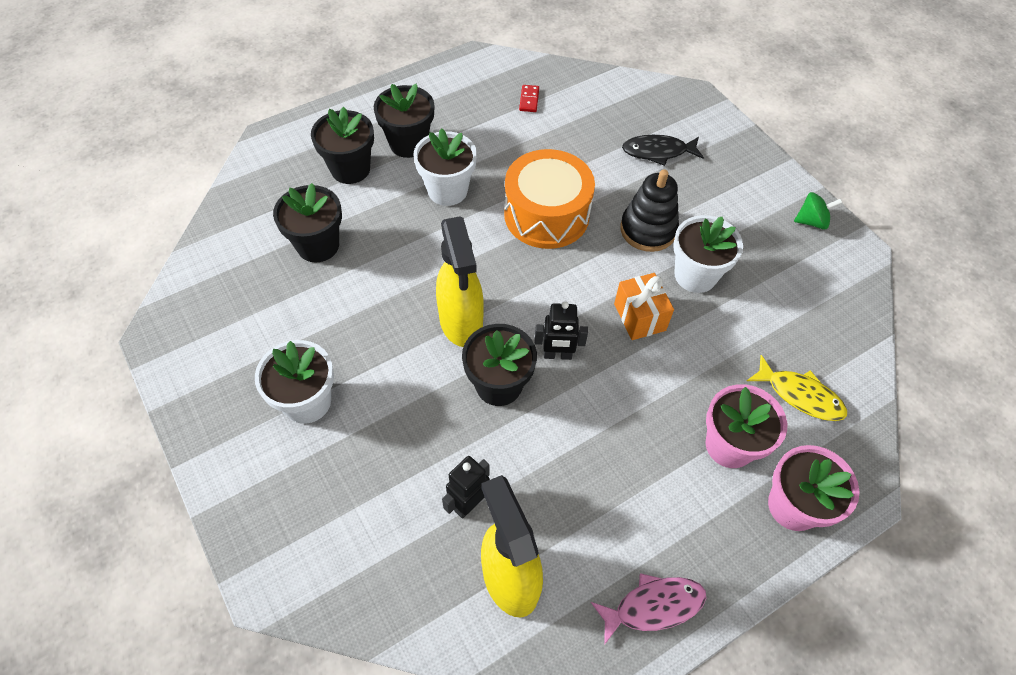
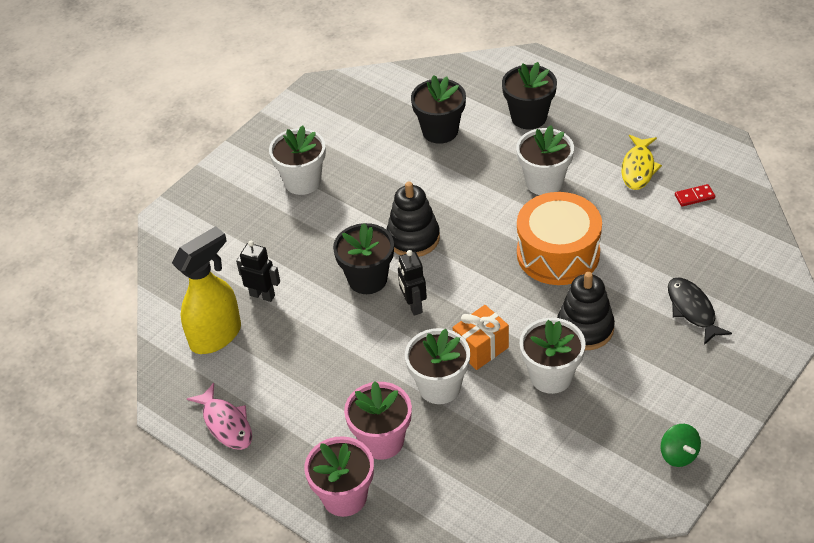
camera: 75 degrees right, 10 degrees down
black flower pot [374,84,434,158] -> none
yellow spray bottle [436,216,484,347] -> black stacking toy [386,182,440,257]
yellow fish [747,355,847,421] -> yellow fish moved to [621,135,662,190]
none -> white flower pot [405,328,470,404]

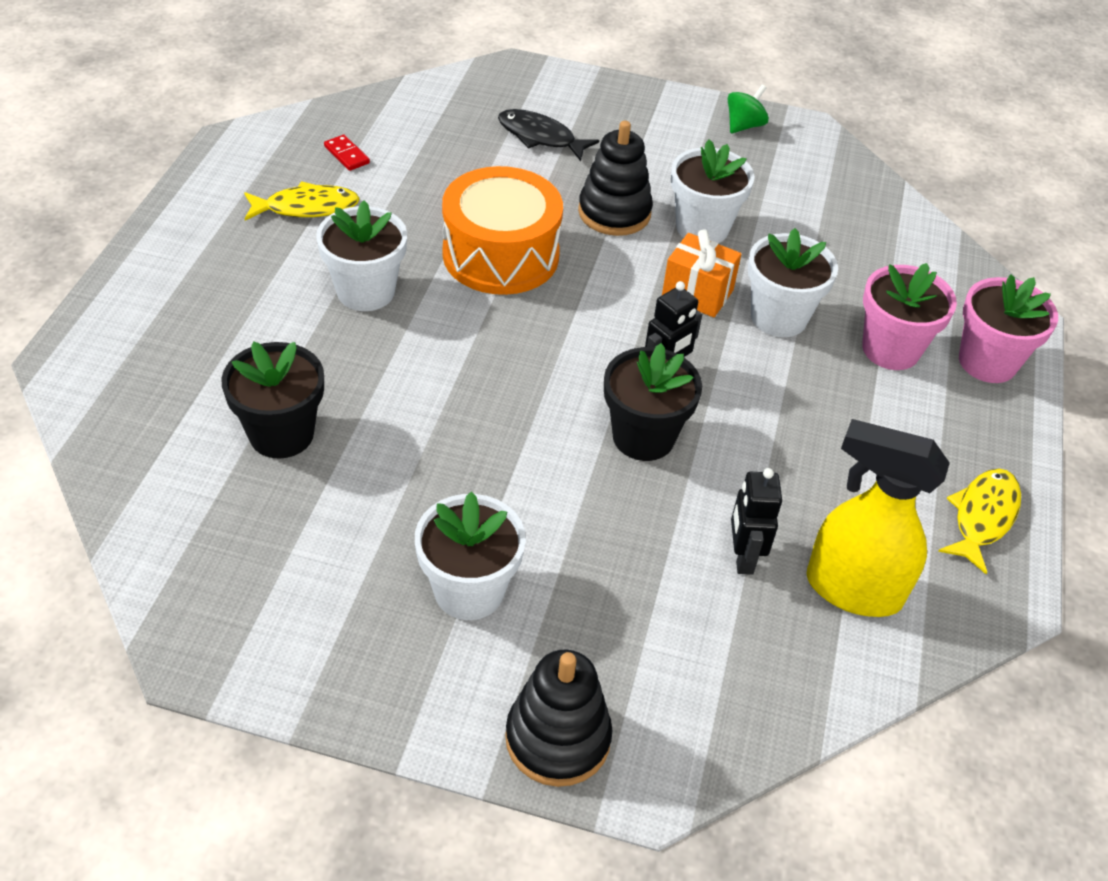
camera: 120 degrees left, 0 degrees up
pink fish [187,383,252,450] -> yellow fish [938,468,1021,575]
black stacking toy [386,182,440,257] -> black stacking toy moved to [505,649,613,787]
black flower pot [502,62,557,129] -> none
black fish [668,277,732,345] -> black fish turned 75 degrees clockwise [498,109,599,161]

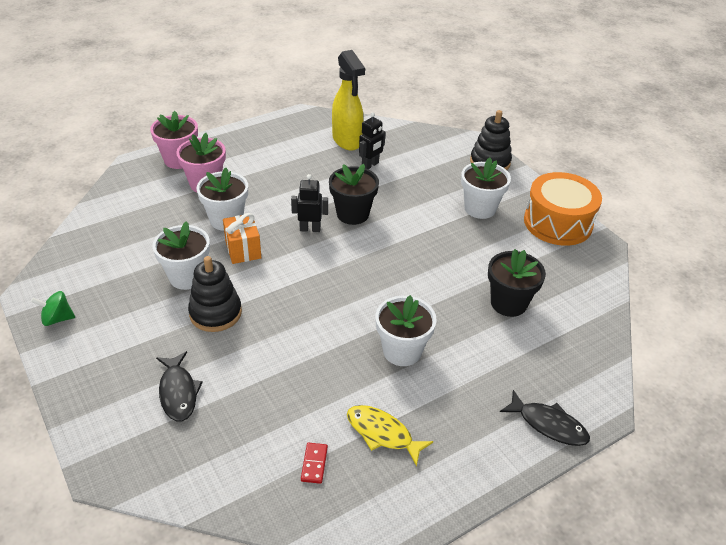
camera: 135 degrees left, 5 degrees down
orange drum [442,166,563,295] -> orange drum moved to [524,172,602,246]
yellow fish [938,468,1021,575] -> none
none -> black fish [500,390,590,446]

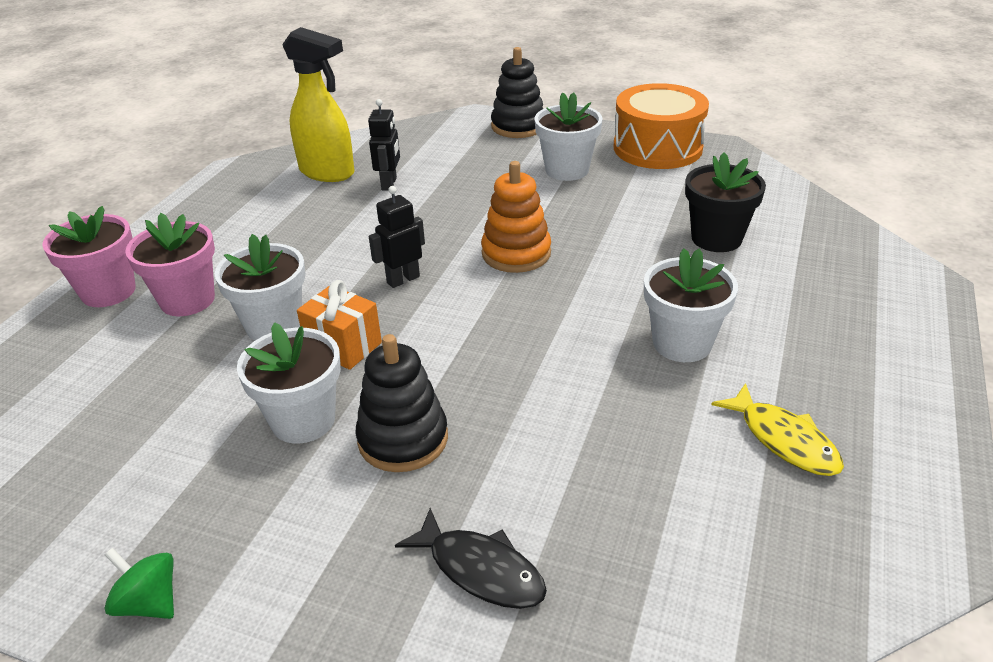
camera: 35 degrees left, 5 degrees down
green spinning top [31,291,75,326] -> green spinning top turned 75 degrees clockwise [105,548,174,619]
red domino [301,443,328,484] -> none
black flower pot [329,164,379,225] -> none
yellow fish [347,405,433,466] -> yellow fish turned 120 degrees counterclockwise [711,383,844,476]
black fish [500,390,590,446] -> none
none -> orange stacking toy [481,161,551,273]

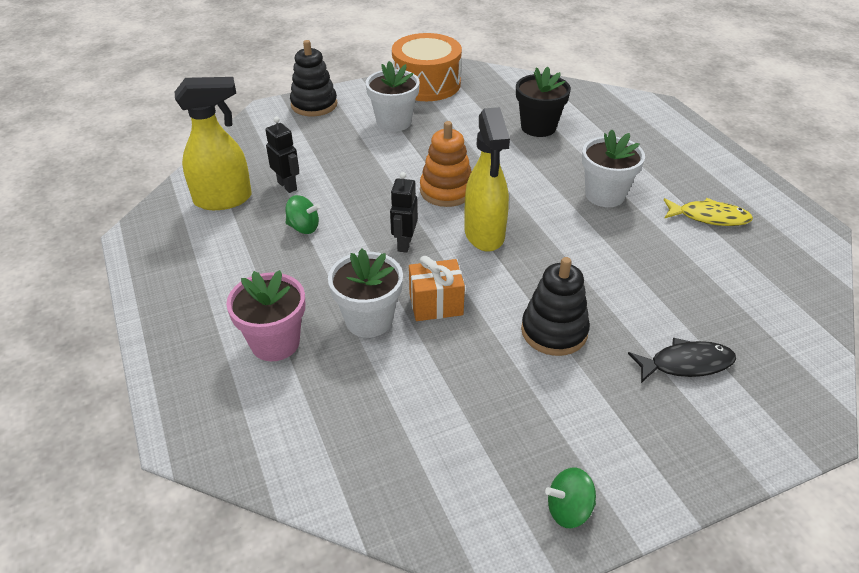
camera: 45 degrees left, 5 degrees up
pink flower pot [42,206,136,307] -> none
white flower pot [237,322,341,444] -> none
none -> green spinning top [286,195,320,234]
none -> yellow spray bottle [464,107,510,252]

